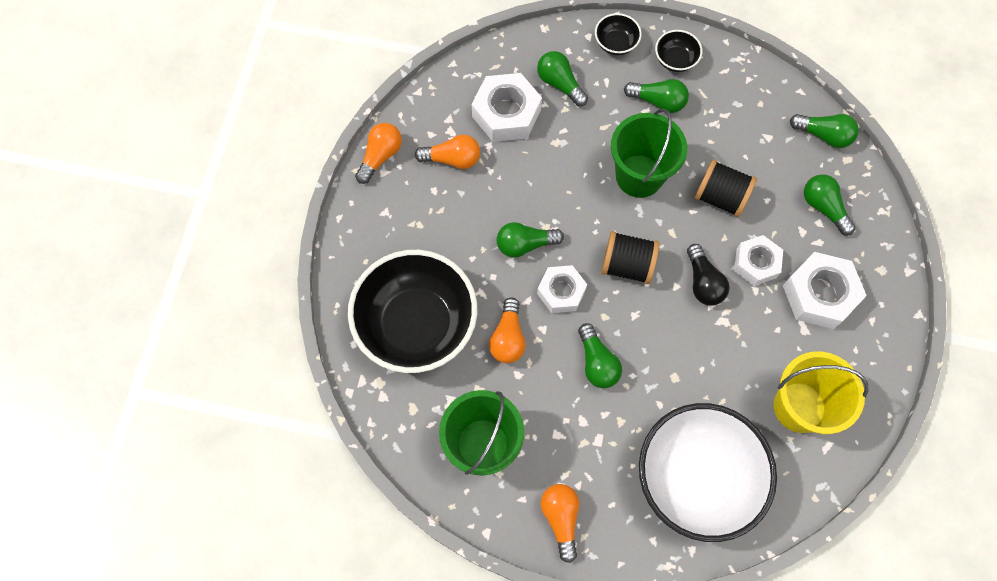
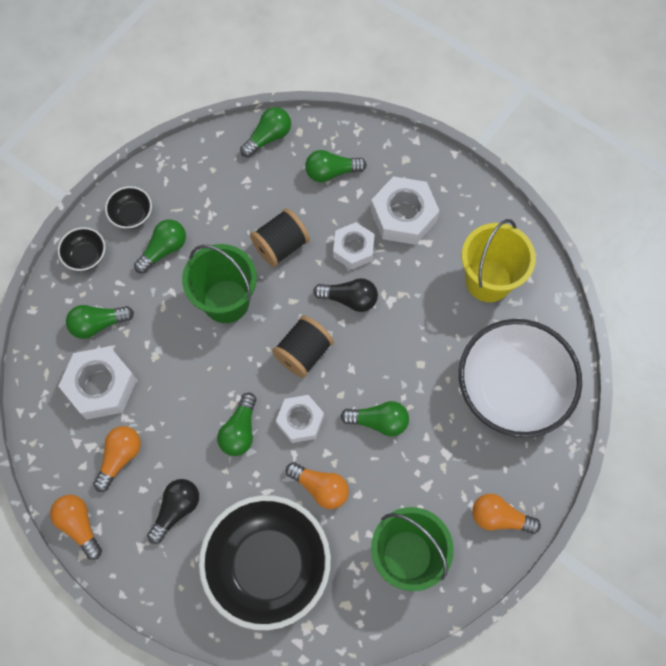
camera: 65 degrees left, 0 degrees up
none -> black light bulb [147,479,199,544]

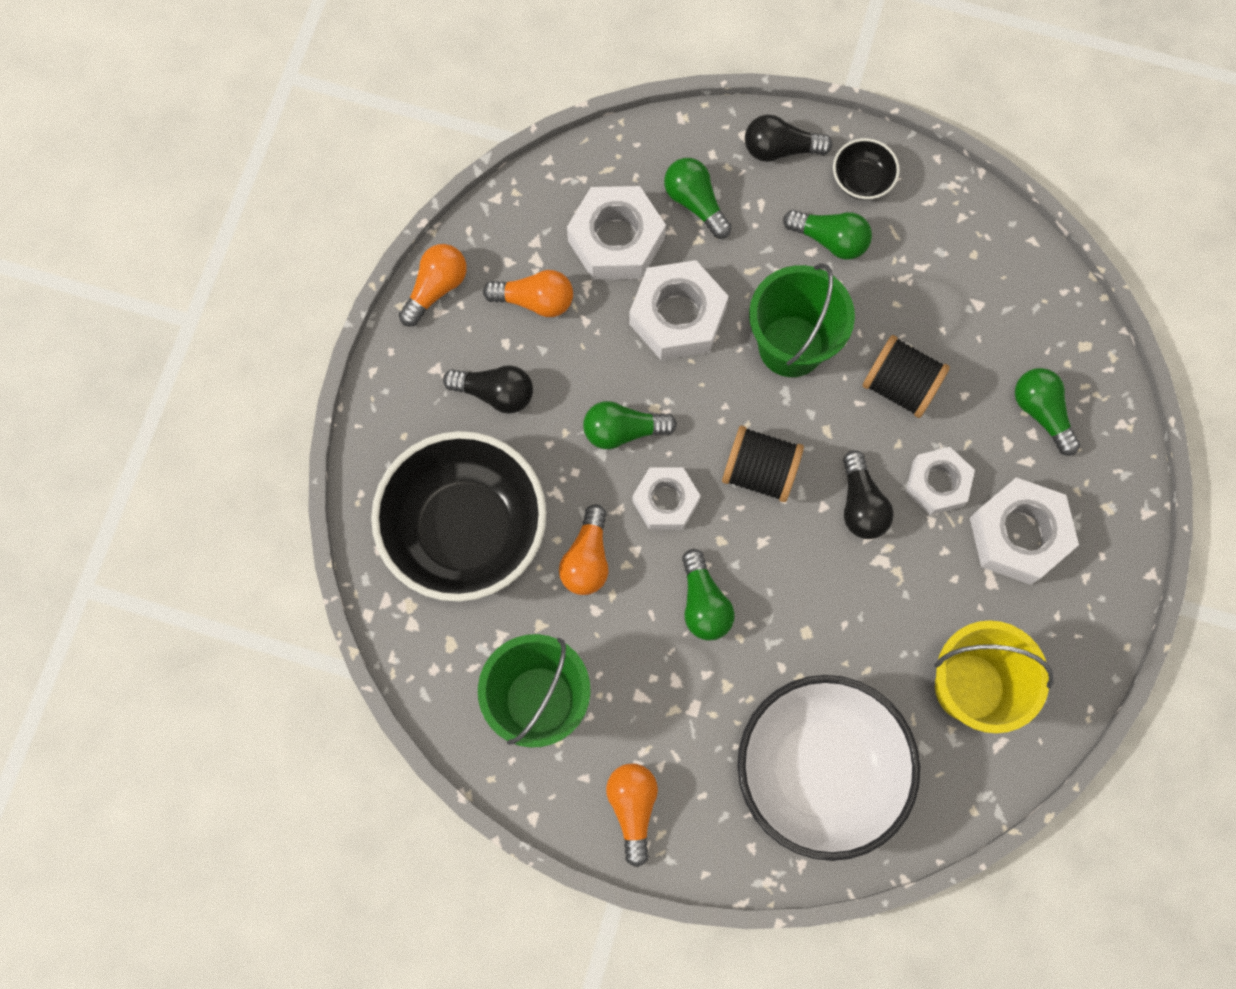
camera: 70 degrees right, 5 degrees up
black bowl [58,227,105,271] -> black light bulb [745,114,833,162]
green light bulb [240,107,291,158] -> none
none -> white nut [629,260,728,360]

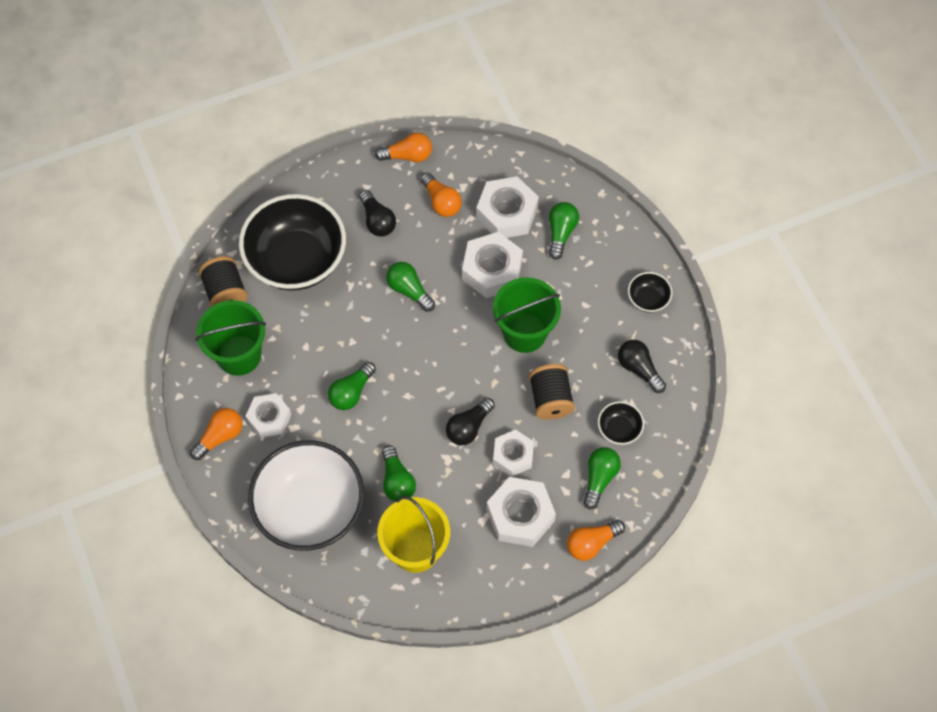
camera: 50 degrees right, 10 degrees down
orange light bulb [559,504,608,595] -> orange light bulb moved to [567,520,625,561]
white nut [632,467,700,530] -> white nut moved to [246,393,291,438]
black spool [722,426,804,502] -> black spool moved to [199,256,248,307]
black light bulb [745,114,833,162] -> black light bulb moved to [618,340,666,393]
green light bulb [783,210,872,260] -> green light bulb moved to [382,446,416,502]
none -> black bowl [598,401,644,445]

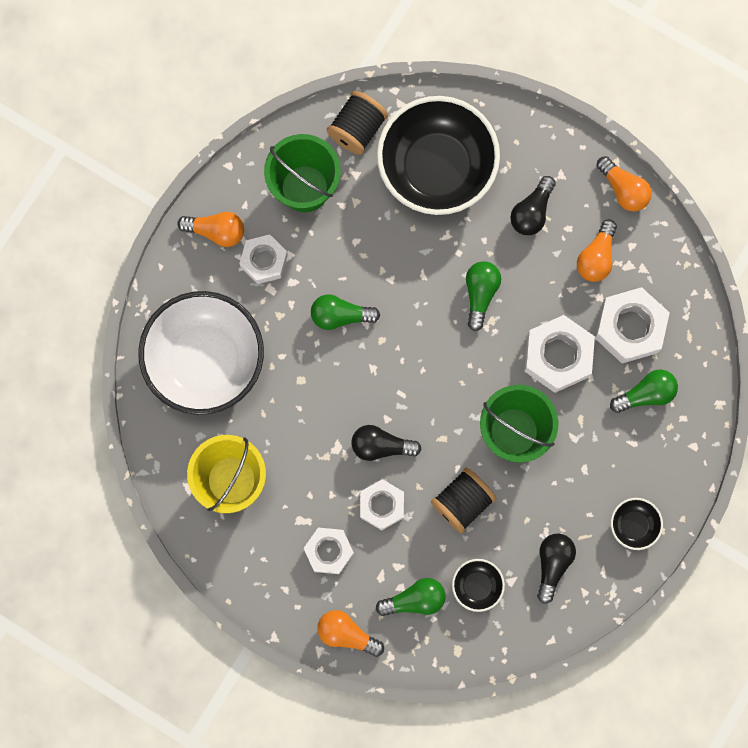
camera: 55 degrees right, 15 degrees up
green light bulb [382,446,416,502] -> none
white nut [487,477,556,547] -> white nut [304,528,354,574], size x0.66

